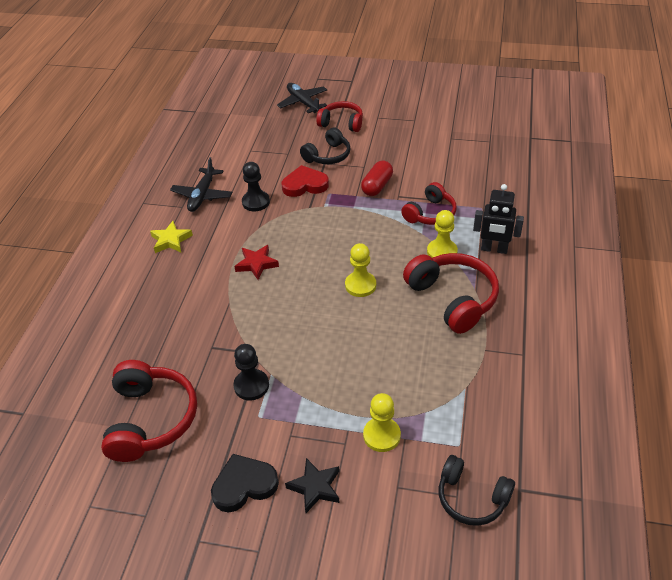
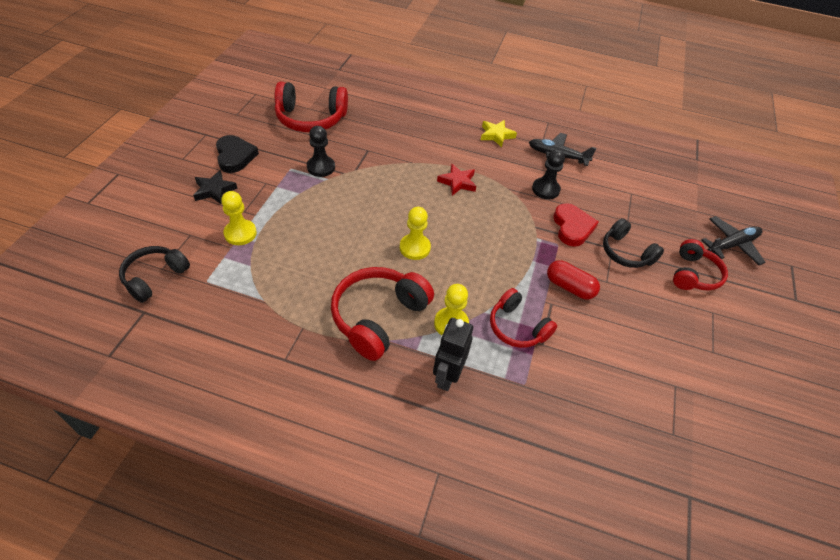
camera: 90 degrees right, 5 degrees up
red headphones [403,253,499,334] -> red headphones turned 150 degrees clockwise [331,267,434,361]

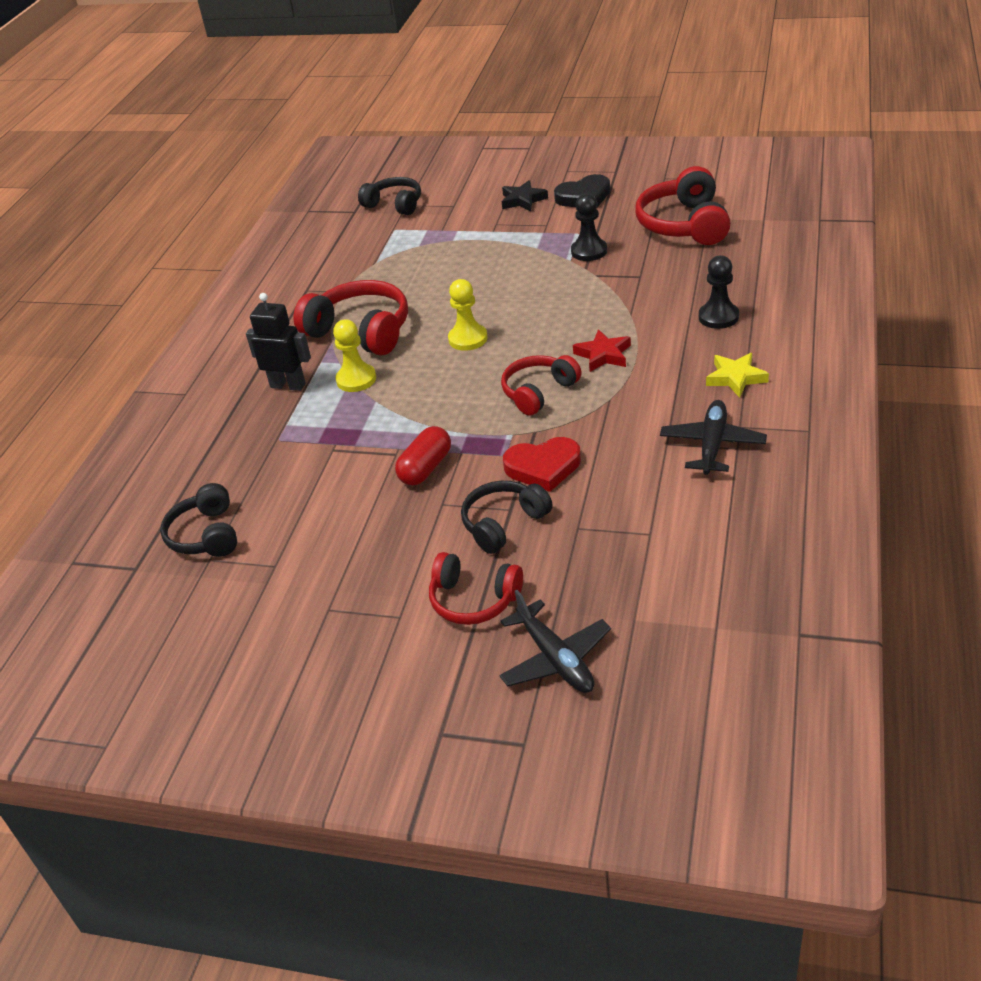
camera: 95 degrees right, 10 degrees down
yellow pawn [221,191,257,245] -> none
red headphones [490,288,557,348] -> red headphones moved to [501,355,582,416]
black pawn [532,149,565,199] -> black pawn moved to [699,255,739,329]
none -> black headphones [160,483,237,557]

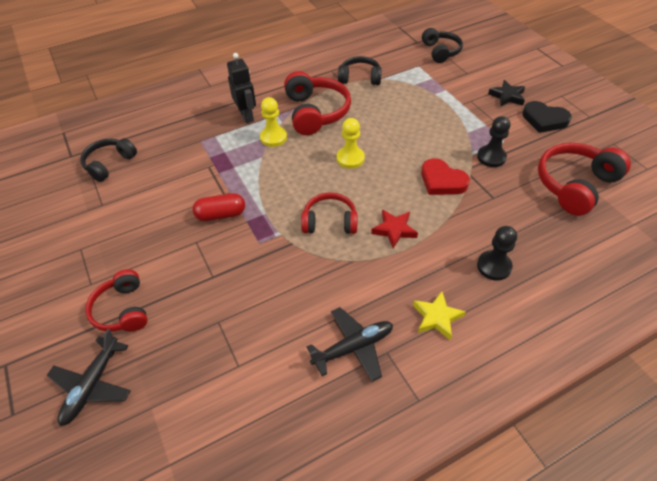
camera: 45 degrees right, 10 degrees up
black headphones [461,481,553,554] -> black headphones moved to [338,56,382,85]
red heart [503,437,581,492] -> red heart moved to [421,158,470,195]

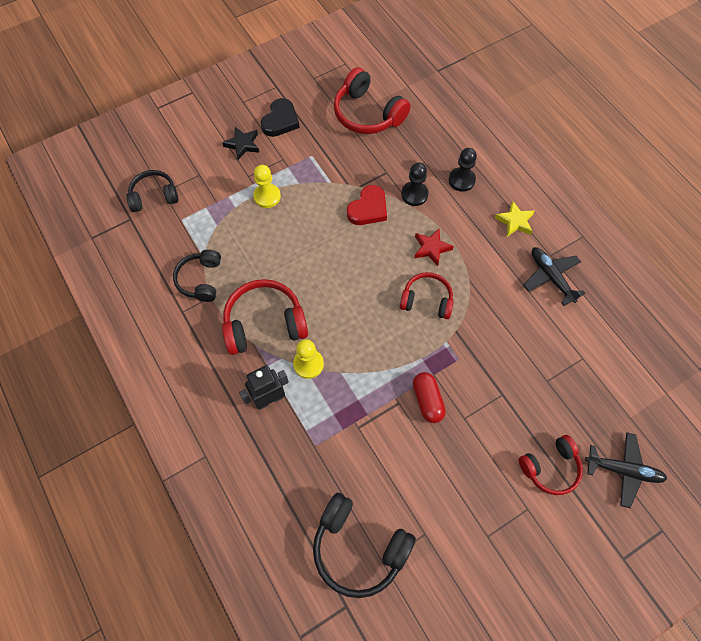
camera: 95 degrees left, 15 degrees up
black headphones [80,138,137,182] -> black headphones [313,493,416,598], size x1.55
red headphones [301,192,357,234] -> red headphones turned 105 degrees clockwise [400,272,454,319]
yellow pawn [337,118,365,169] -> yellow pawn moved to [253,165,281,208]
black pawn [477,116,510,167] -> black pawn moved to [401,163,429,206]

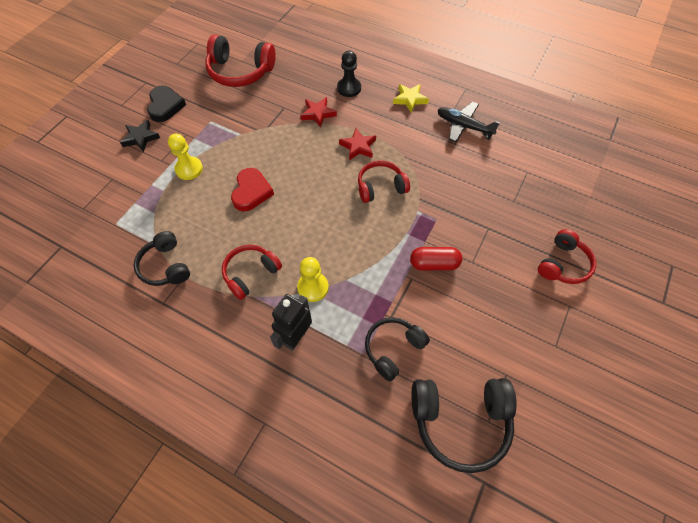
camera: 30 degrees left, 5 degrees down
black headphones [126,170,179,212] -> black headphones moved to [365,317,430,381]
red headphones [222,279,308,355] -> red headphones [222,244,282,300], size x0.65
red heart [347,185,387,225] -> red heart moved to [231,168,274,211]
black pawn [401,163,429,206] -> red star [300,97,337,128]
red capsule [413,372,446,423] -> red capsule turned 45 degrees counterclockwise [410,247,462,270]
black plane [585,433,667,508] -> none

